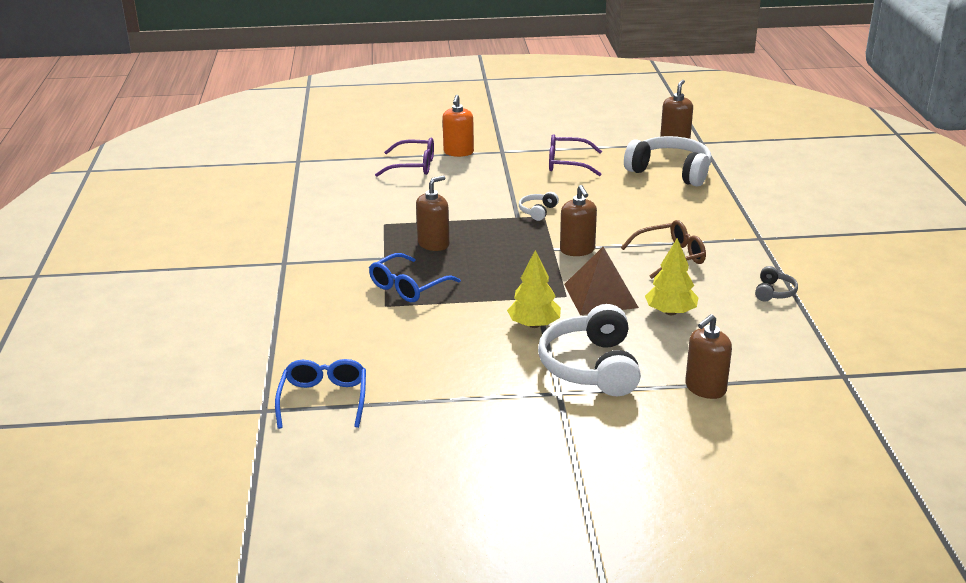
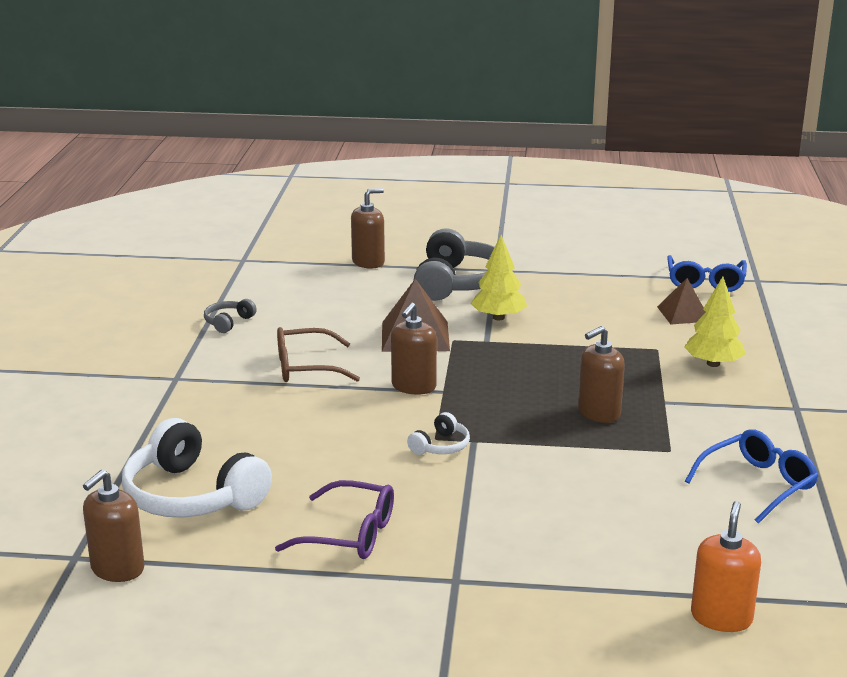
camera: 170 degrees left, 5 degrees down
blue glasses [369,253,461,302] -> blue glasses moved to [685,430,818,524]
purple glasses [375,138,434,177] -> none
orange soap dispenser [442,95,474,157] -> orange soap dispenser moved to [691,501,761,632]
white headphones [538,304,641,396] -> grey headphones [414,228,495,301]
brown soap dispenser [560,185,597,256] -> brown soap dispenser turned 150 degrees counterclockwise [391,302,437,395]
yellow tree [645,238,699,315] -> yellow tree moved to [684,276,746,367]
none -> brown pyramid [657,278,705,324]

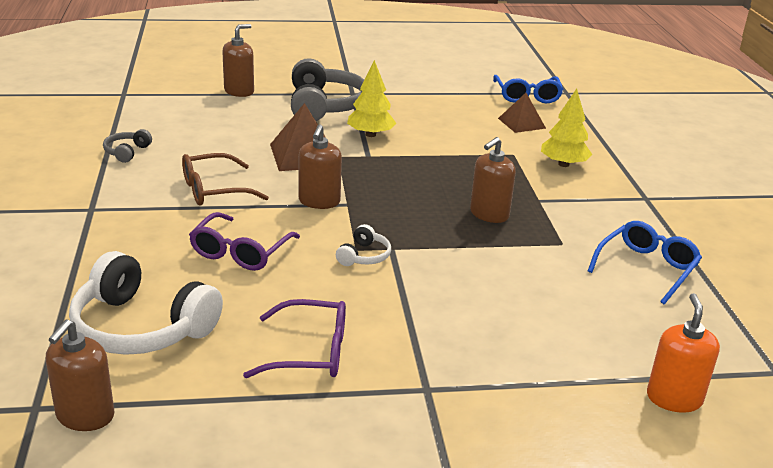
camera: 15 degrees left, 5 degrees up
none -> purple glasses [189,212,300,271]

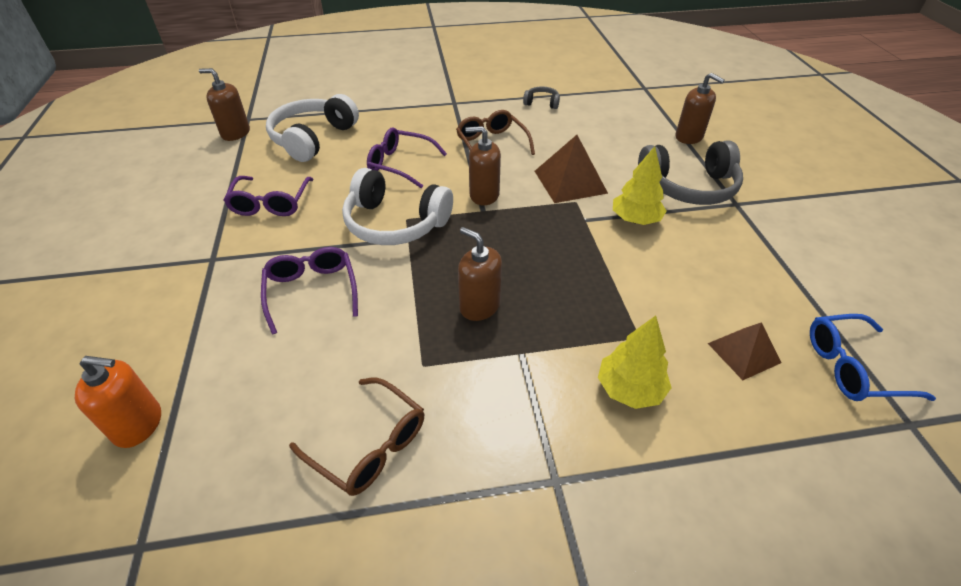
camera: 90 degrees right, 15 degrees up
white headphones [336,224,391,266] -> white headphones [342,168,453,245], size x2.19
blue glasses [588,221,702,304] -> brown glasses [289,377,424,496]
none -> purple glasses [261,247,358,335]

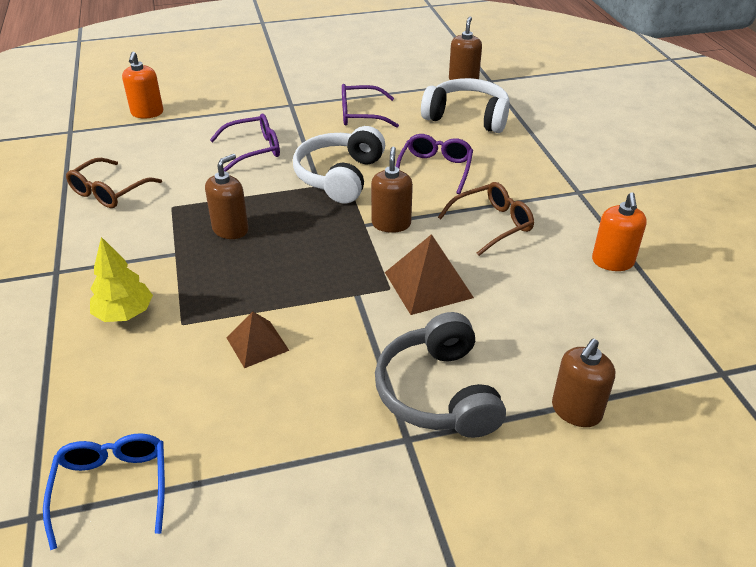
camera: 85 degrees right, 5 degrees down
grey headphones [523,86,560,109] -> orange soap dispenser [592,192,647,271]
yellow tree [613,146,666,225] -> none
brown pyramid [708,322,781,380] -> brown pyramid moved to [227,311,289,368]

